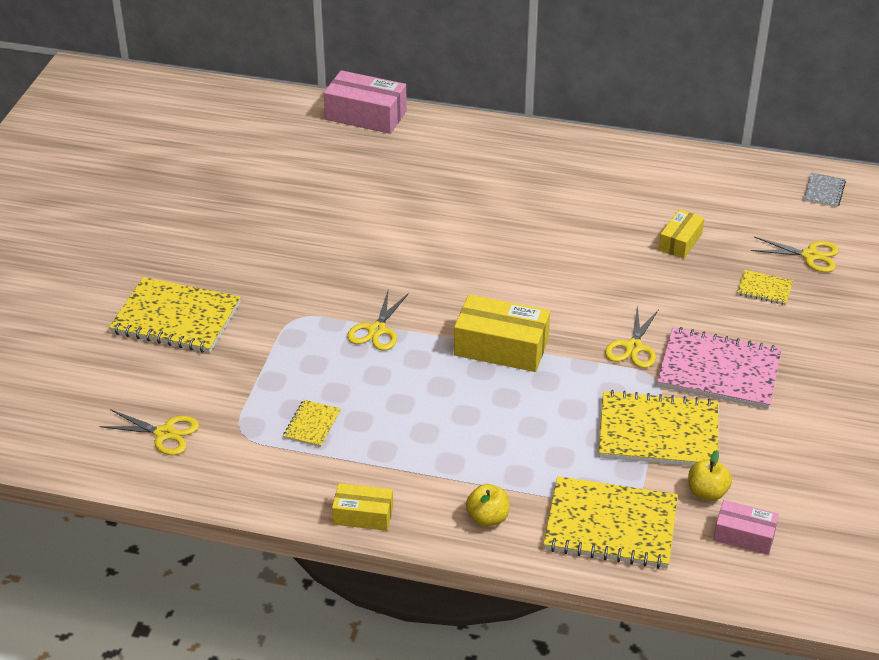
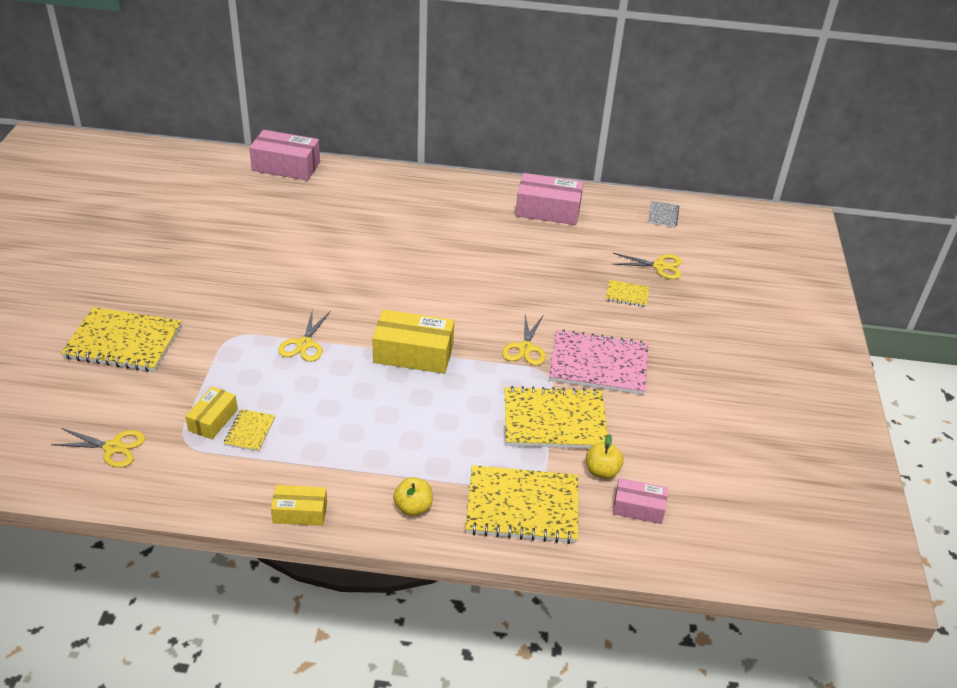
camera: 10 degrees left, 0 degrees up
yellow box [659,209,704,259] -> yellow box moved to [185,387,238,439]
none -> pink box [516,173,584,225]

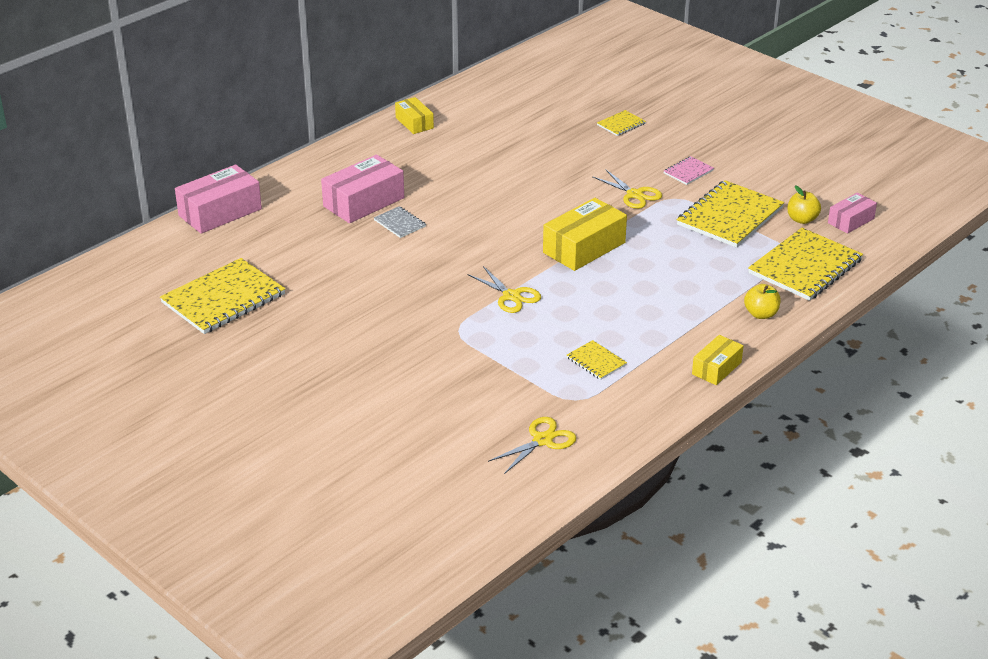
camera: 50 degrees left, 5 degrees down
yellow notebook [61,307,182,372] -> yellow notebook moved to [160,258,285,334]
yellow box [185,387,238,439] -> yellow box moved to [395,97,434,134]
pink box [516,173,584,225] -> pink box moved to [321,155,404,223]
pink notebook [549,329,649,395] -> pink notebook [664,156,714,185], size x0.47
yellow scissors [613,253,682,279] -> none
grey notebook [648,201,679,227] -> grey notebook moved to [374,206,426,238]

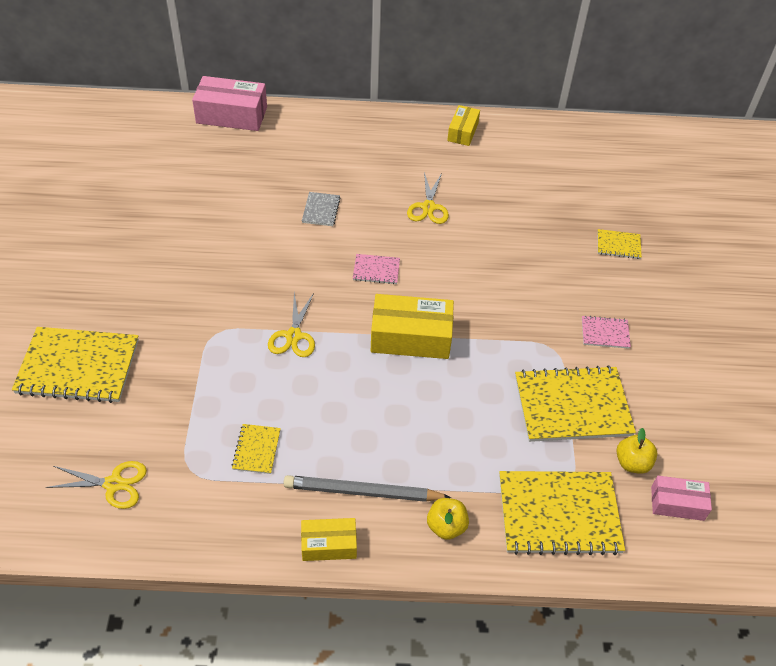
camera: 45 degrees right, 15 degrees up
yellow notebook [160,258,285,334] -> yellow notebook moved to [12,327,139,403]
pink box [321,155,404,223] -> none
yellow scissors [592,170,662,209] -> yellow scissors moved to [407,172,449,224]
none -> grey pencil [284,475,451,502]
none -> pink notebook [353,254,400,284]

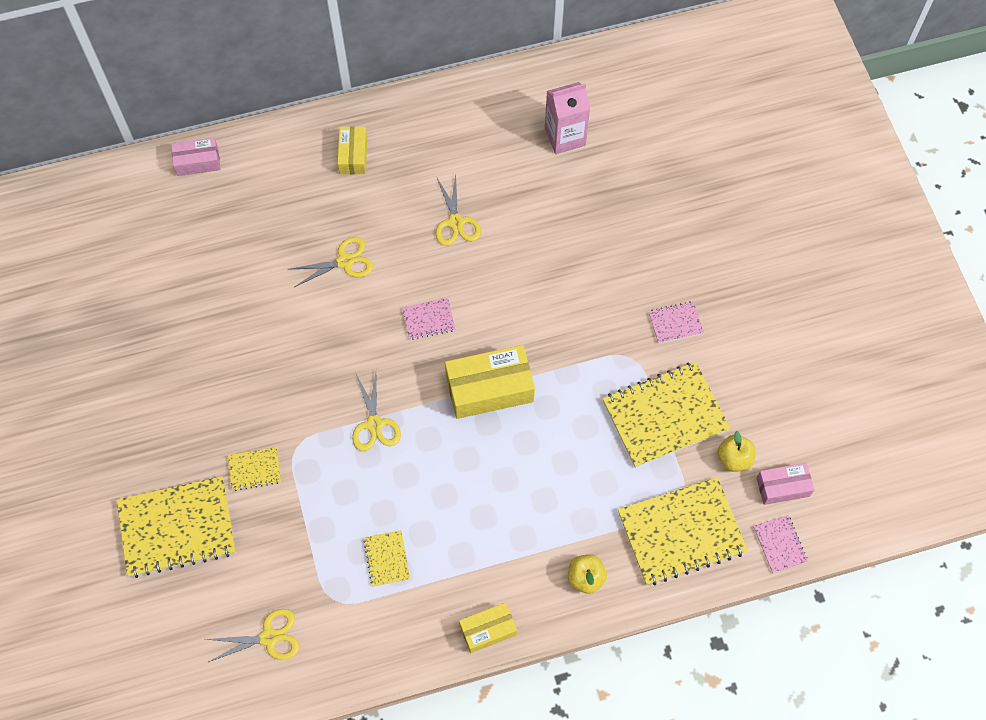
camera: 15 degrees left, 15 degrees up
pink box [192,76,267,131] -> pink box [171,138,220,176], size x0.58
grey pencil [284,475,451,502] -> none
grey notebook [302,192,341,226] -> yellow scissors [288,237,373,287]
yellow box [447,105,480,146] -> yellow box moved to [338,126,367,174]
yellow notebook [598,229,642,259] -> yellow notebook moved to [228,447,281,491]
none -> pink carton [545,82,590,154]
none -> pink notebook [753,515,808,573]

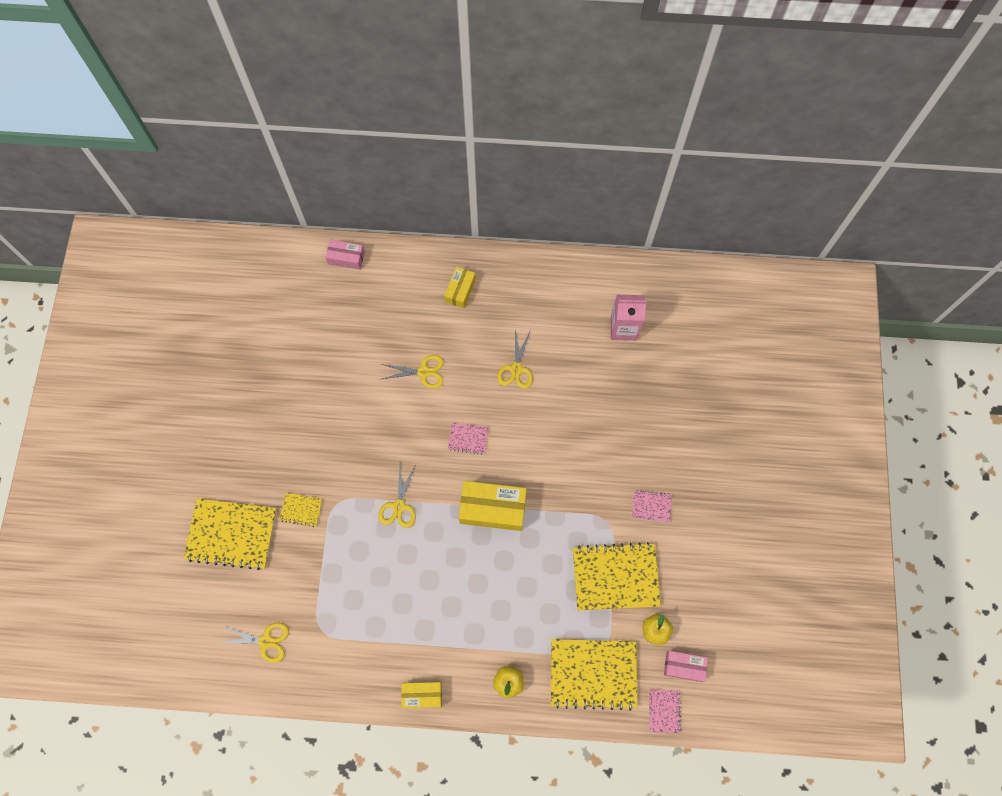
camera: 20 degrees right, 5 degrees up
yellow notebook [364,531,410,587] -> none

